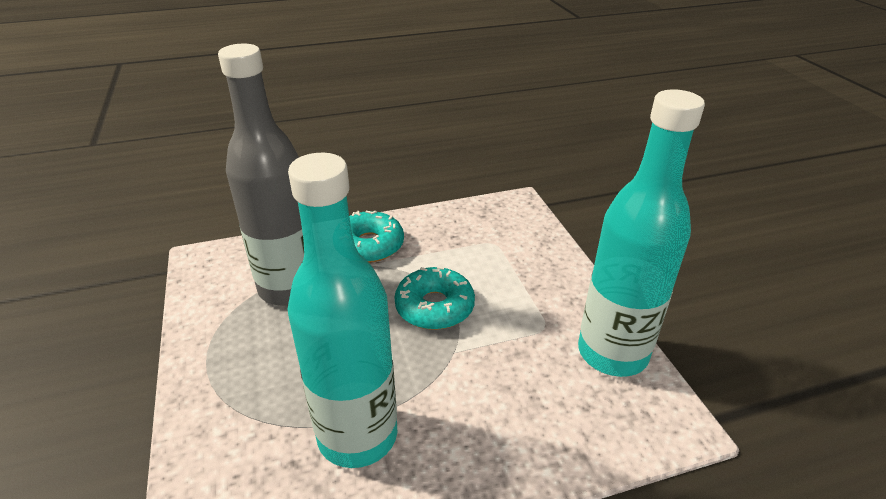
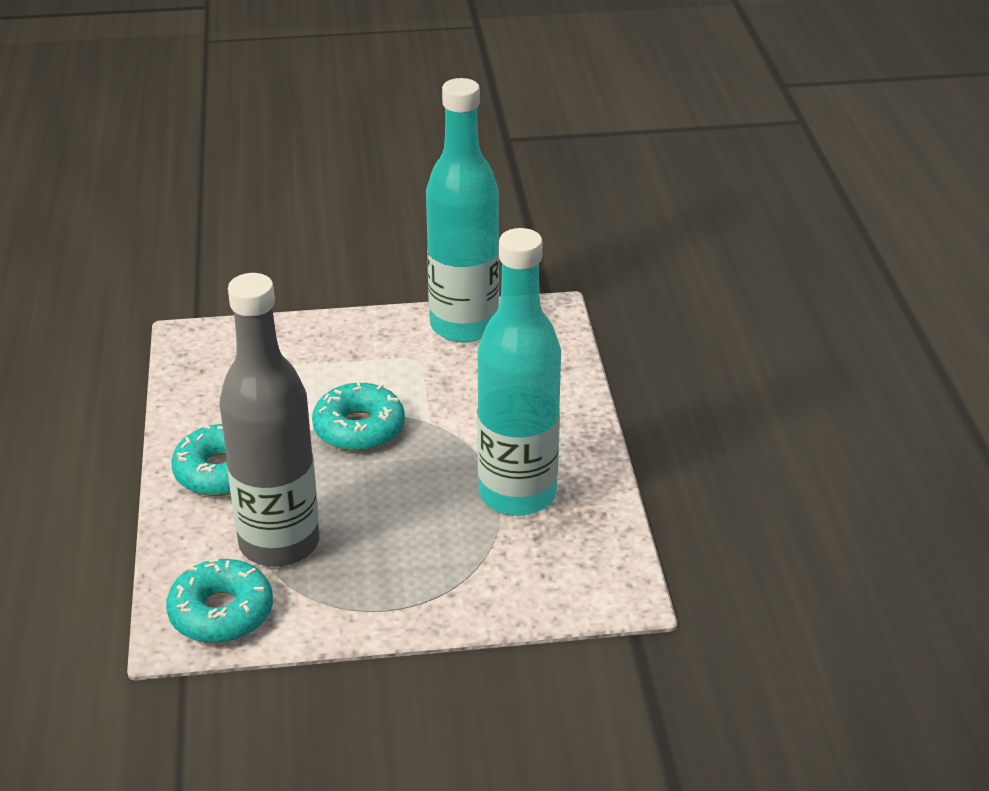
camera: 80 degrees left, 0 degrees up
none -> turquoise donut [166,559,273,643]

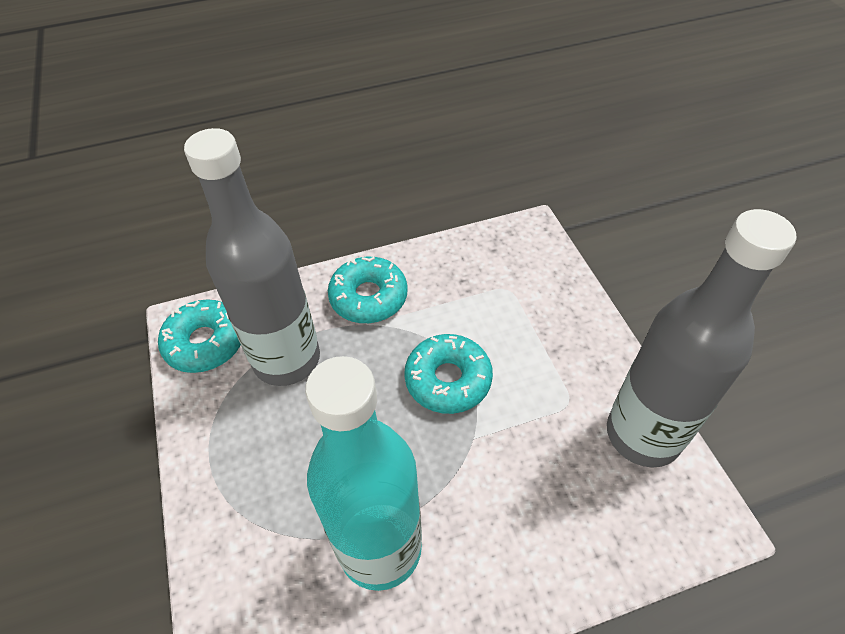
camera: 80 degrees right, 15 degrees up
turquoise bottle [426,78,499,343] -> grey bottle [607,209,796,467]

